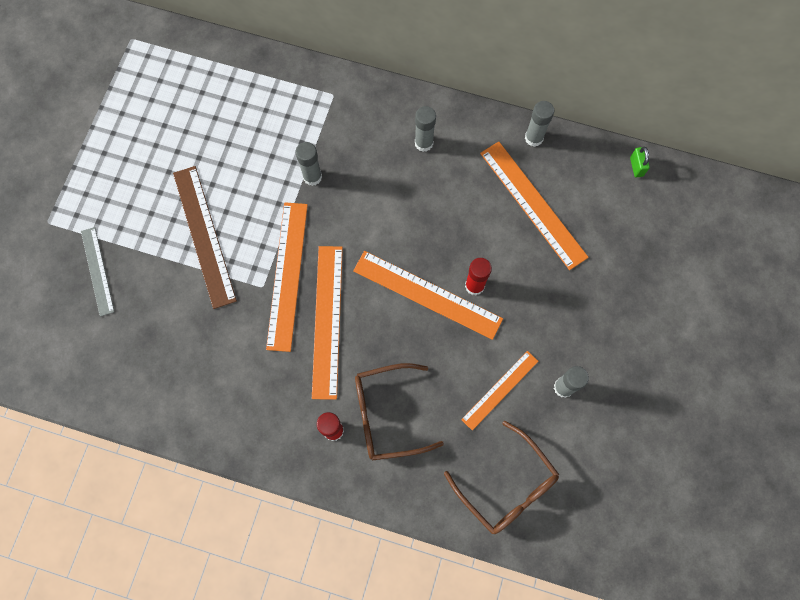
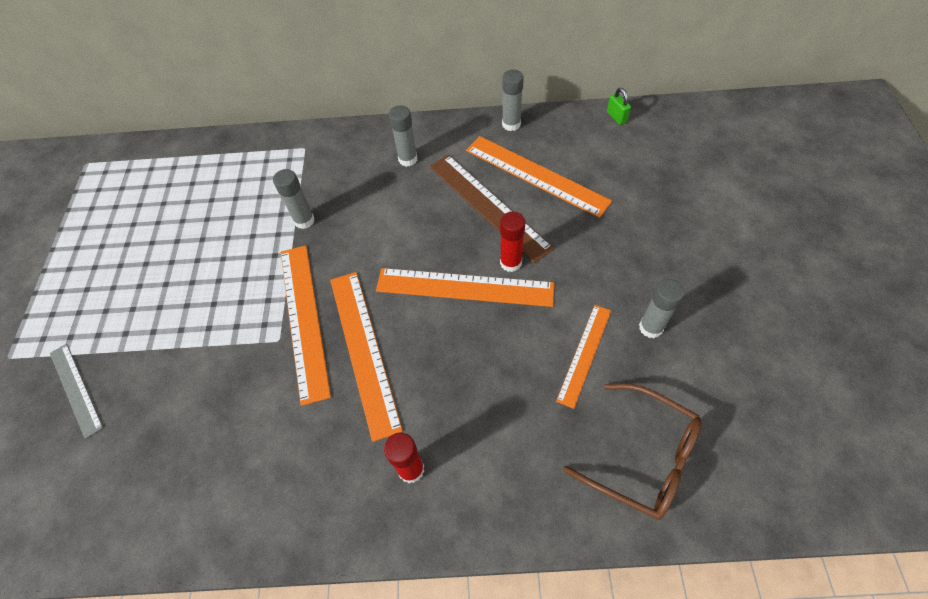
camera: 15 degrees left, 15 degrees down
brown ruler [173,166,237,309] -> brown ruler moved to [430,155,554,263]
brown glasses [355,363,444,461] -> none

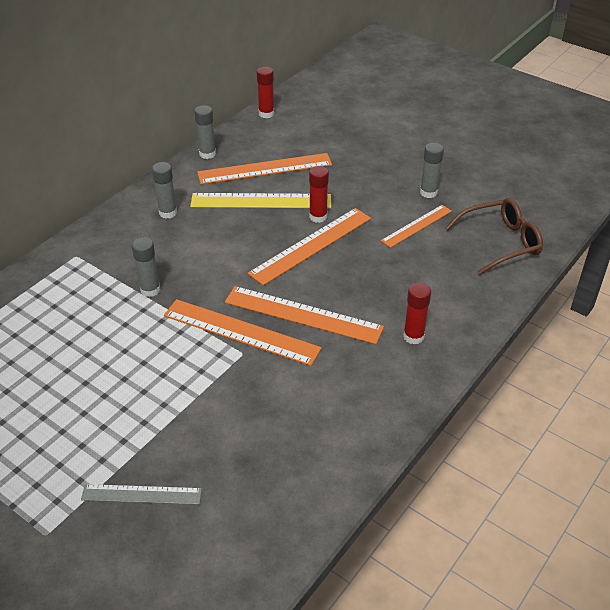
camera: 55 degrees left, 15 degrees down
brown ruler [430,155,554,263] -> yellow ruler [190,193,331,208]
orange ruler [556,305,611,409] -> orange ruler turned 75 degrees clockwise [381,205,452,248]
green padlock [607,88,631,125] -> red glue stick [257,67,274,118]

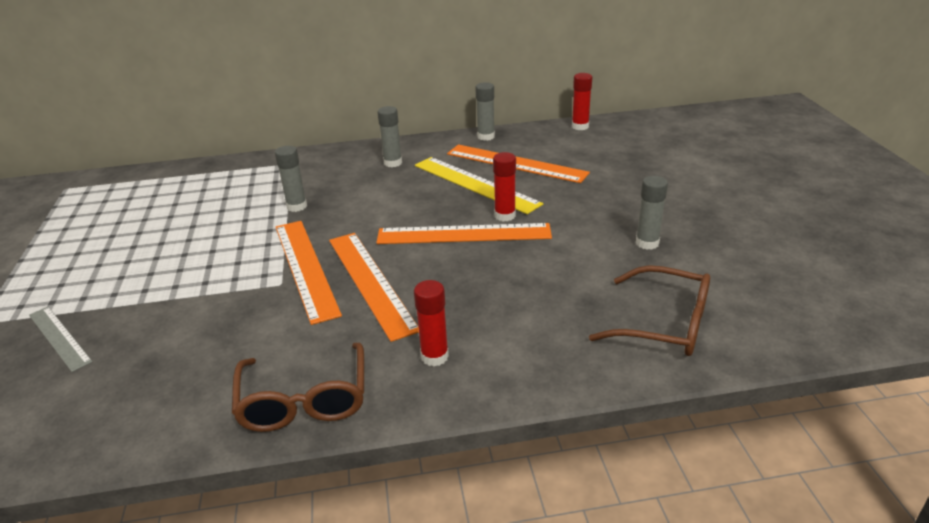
camera: 45 degrees right, 10 degrees down
orange ruler [381,205,452,248] -> none
none -> brown glasses [232,343,364,432]

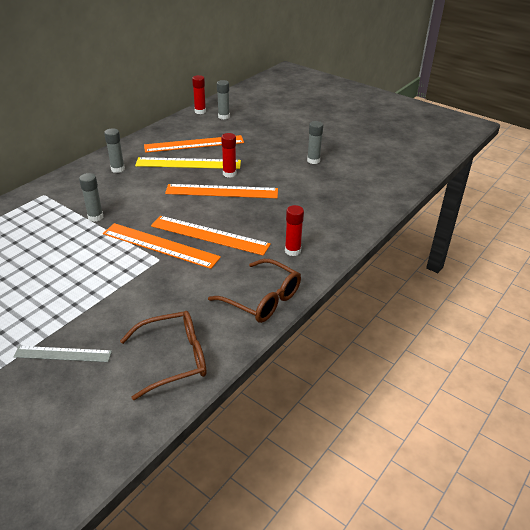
camera: 45 degrees left, 5 degrees up
orange ruler [376,223,552,244] -> orange ruler turned 45 degrees clockwise [165,184,278,198]
grey glue stick [475,82,495,141] -> grey glue stick moved to [217,80,230,119]
brown glasses [589,265,710,356] -> brown glasses moved to [120,311,207,400]

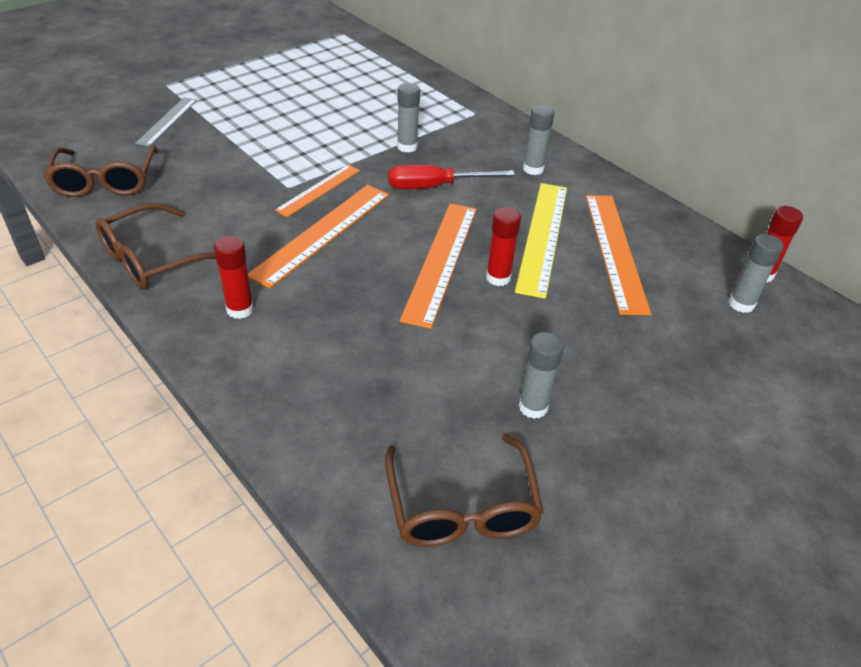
camera: 100 degrees right, 5 degrees up
orange ruler [103,223,221,269] -> orange ruler [275,165,360,217], size x0.61
none -> brown glasses [385,435,544,547]
none -> red screwdriver [388,164,515,189]

